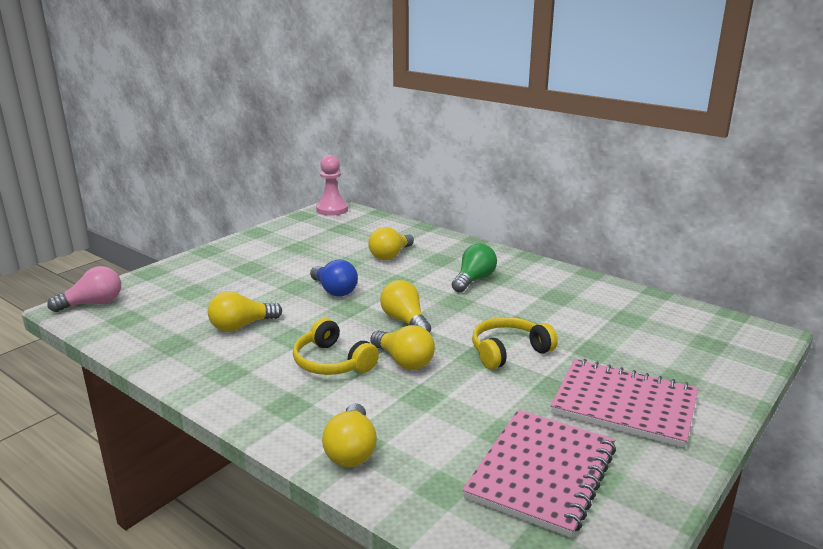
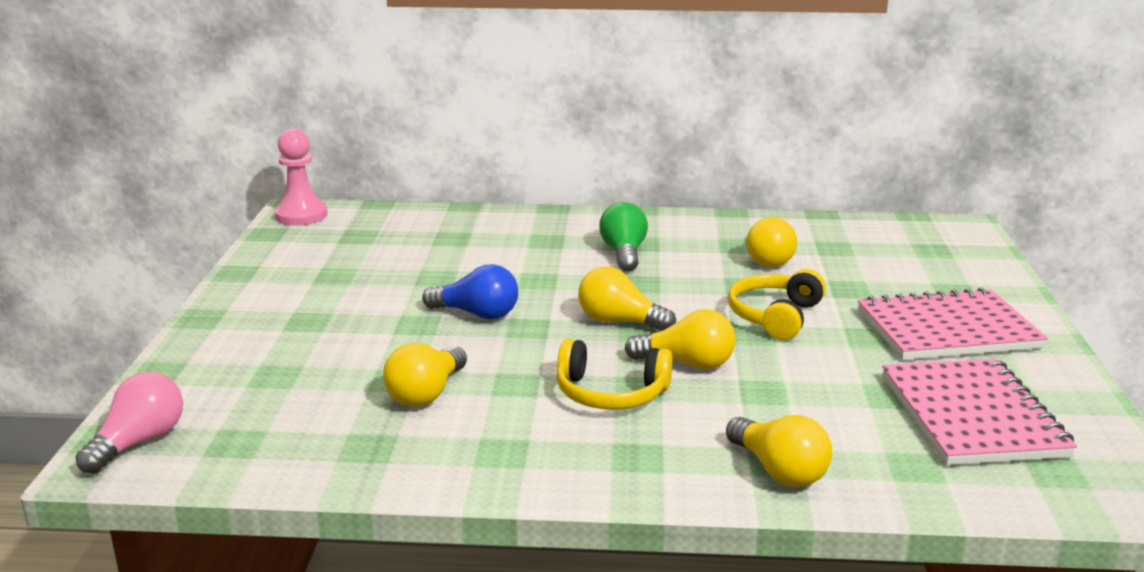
camera: 35 degrees left, 0 degrees up
yellow light bulb [368,227,414,260] -> yellow light bulb moved to [746,217,797,267]

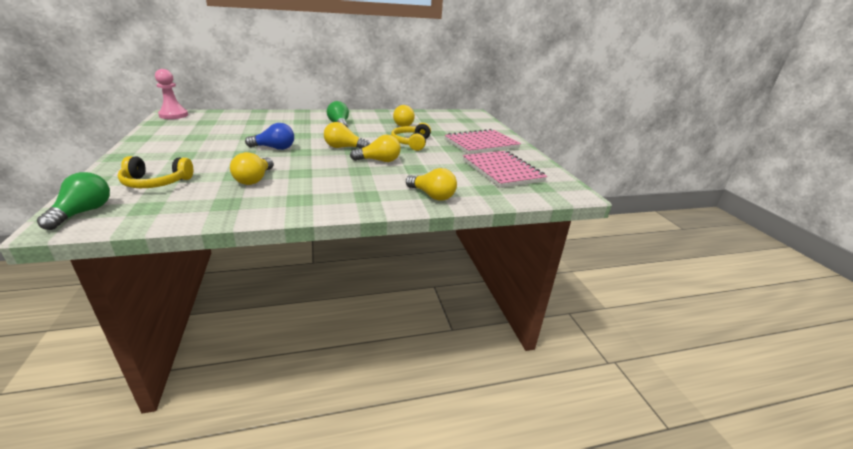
camera: 20 degrees left, 5 degrees up
pink light bulb [76,372,183,474] -> green light bulb [37,172,110,230]
yellow headphones [556,339,673,410] -> yellow headphones moved to [118,156,193,188]

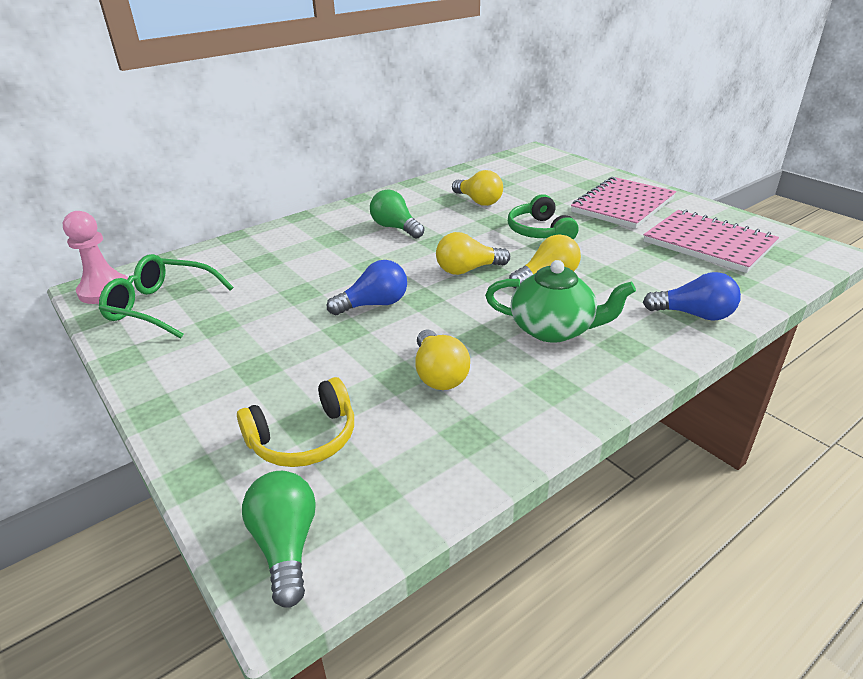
camera: 20 degrees left, 5 degrees up
yellow headphones [391,123,431,151] -> green headphones [508,194,578,239]
yellow light bulb [406,168,457,201] -> blue light bulb [643,272,741,321]
none -> green glasses [99,254,233,339]
none -> green teapot [485,260,636,343]

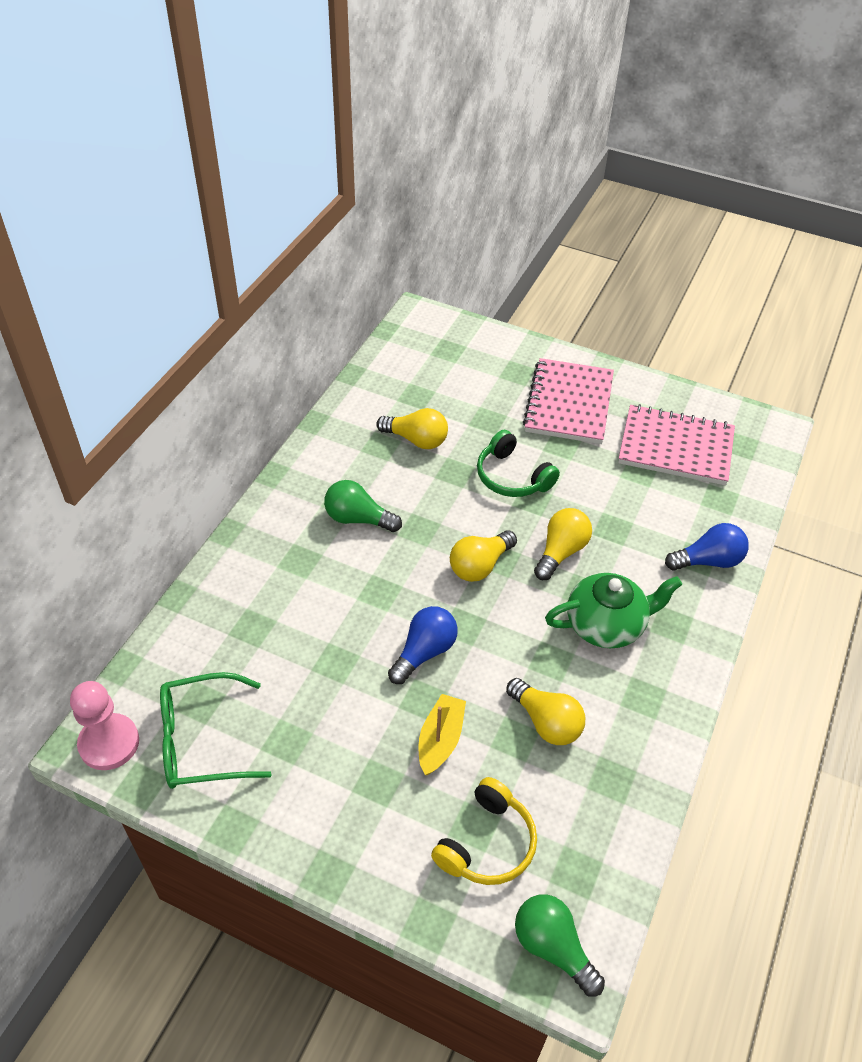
camera: 30 degrees left, 15 degrees up
none -> yellow boat [419,694,466,775]

